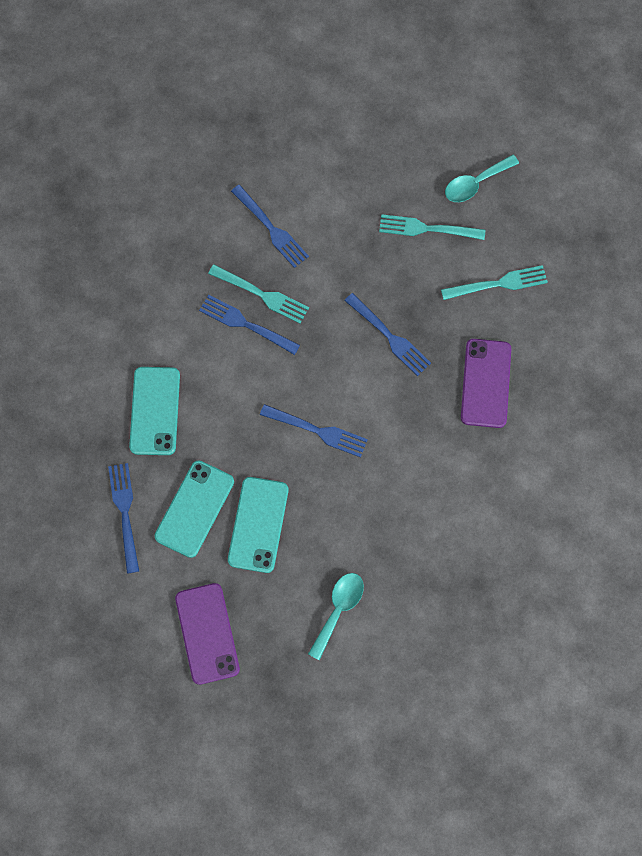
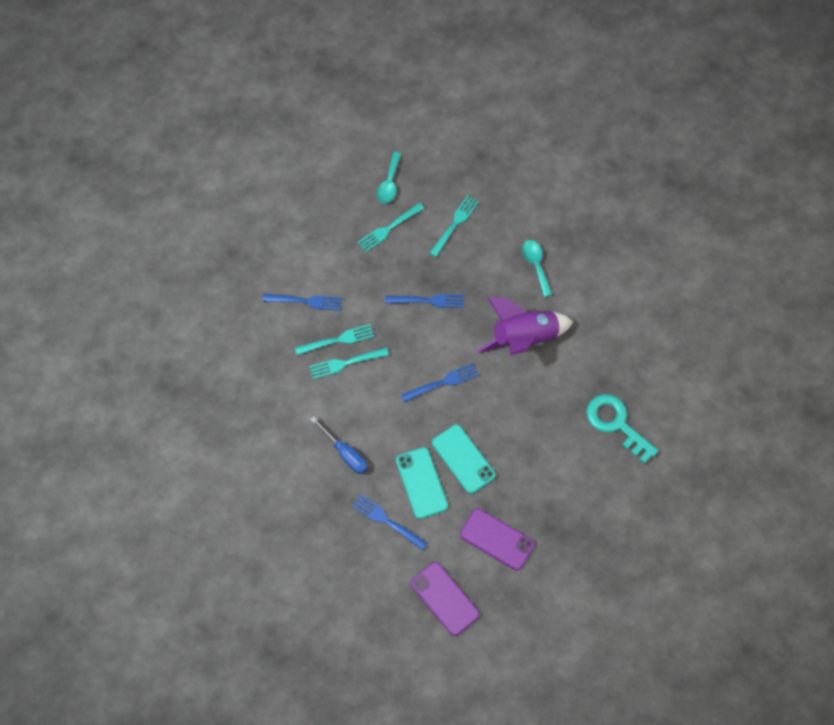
camera: 45 degrees left, 5 degrees down
turquoise phone [129,367,180,455] -> blue screwdriver [310,416,368,474]
blue fork [199,295,300,355] -> turquoise fork [309,347,389,379]
turquoise spoon [308,573,364,660] -> turquoise spoon moved to [522,240,552,297]
purple phone [461,339,511,428] -> purple phone moved to [411,562,480,636]
none -> purple rocket [477,297,573,355]
none -> turquoise key [586,394,658,463]

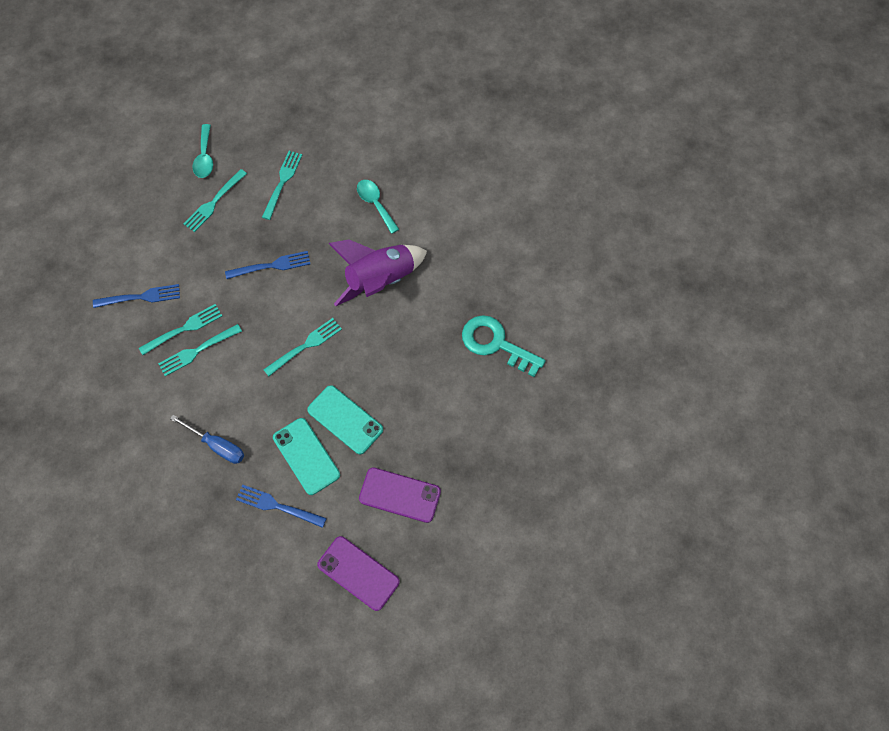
camera: 15 degrees left, 0 degrees up
blue fork [401,363,479,402] -> turquoise fork [263,318,342,376]

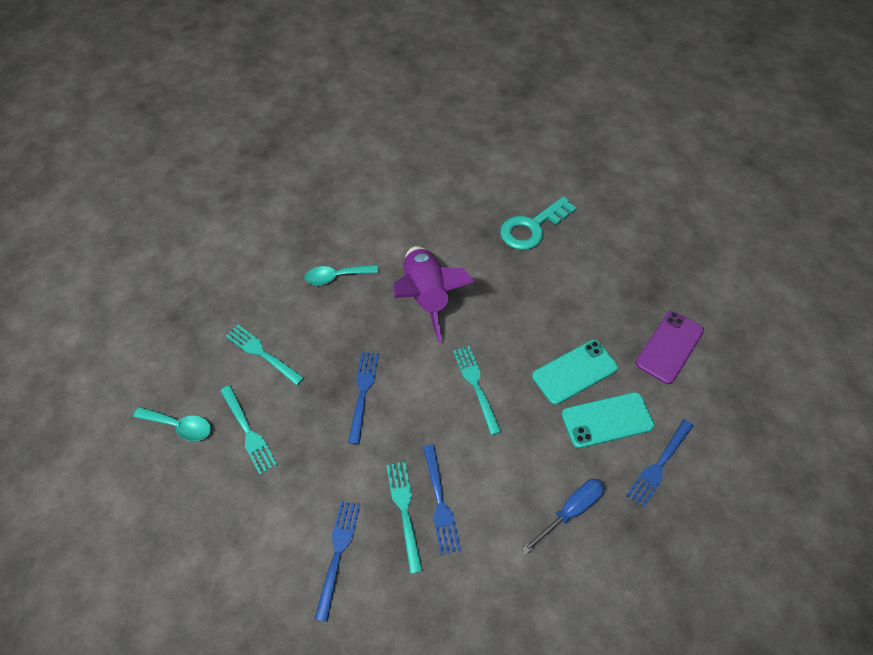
camera: 70 degrees left, 10 degrees down
turquoise fork [158,324,242,376] -> blue fork [423,444,461,555]
purple phone [317,536,400,611] -> none

